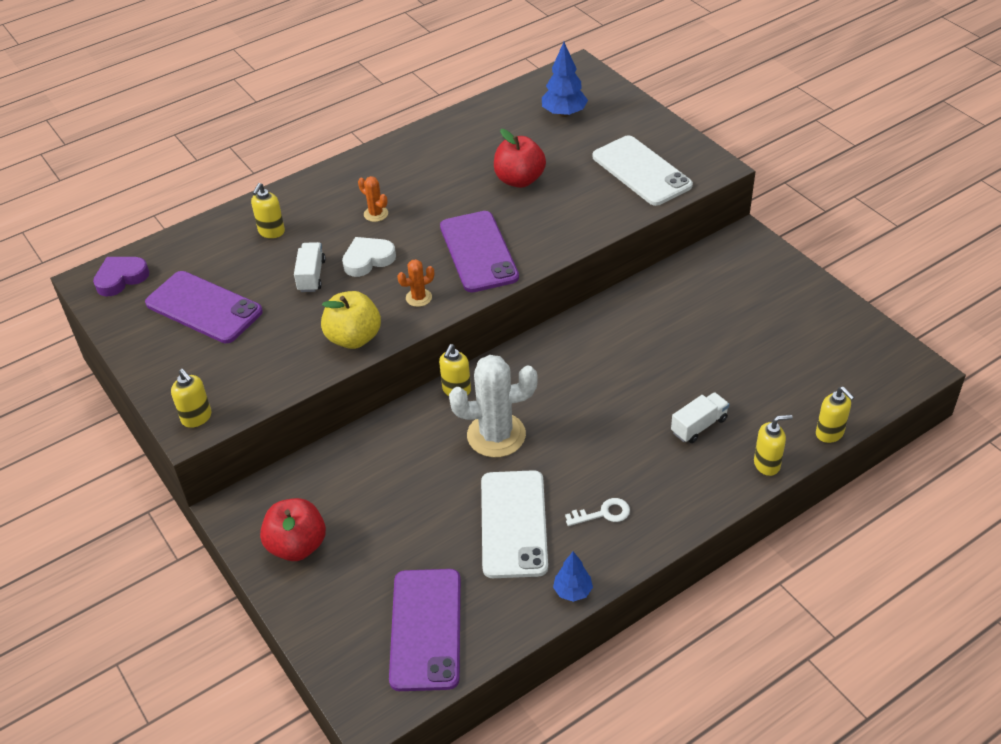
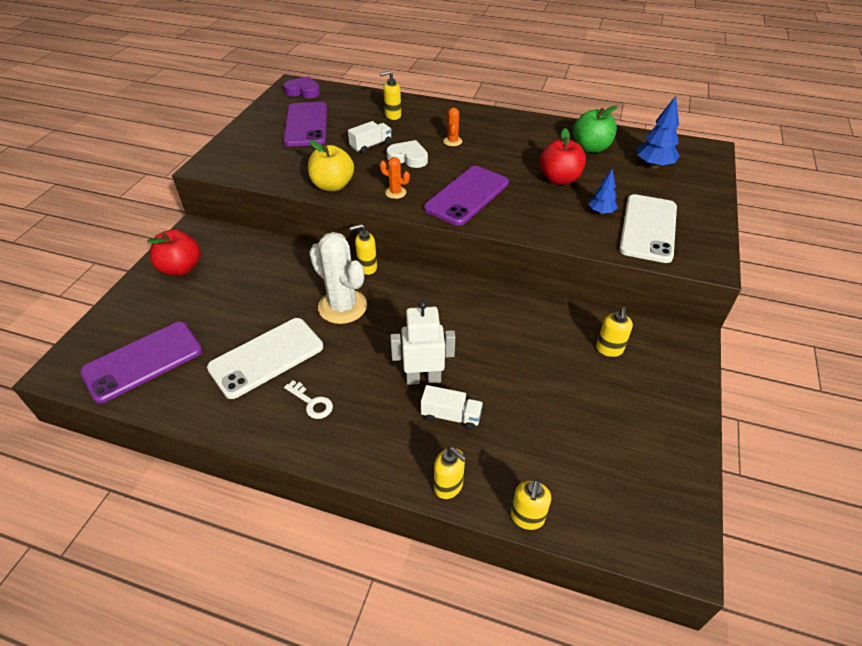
camera: 50 degrees right, 0 degrees up
yellow soap dispenser [171,369,212,428] -> yellow soap dispenser moved to [596,307,633,357]
blue tree [553,552,593,602] -> blue tree moved to [589,169,618,214]
none -> white robot [390,300,455,385]
none -> green apple [573,106,618,153]

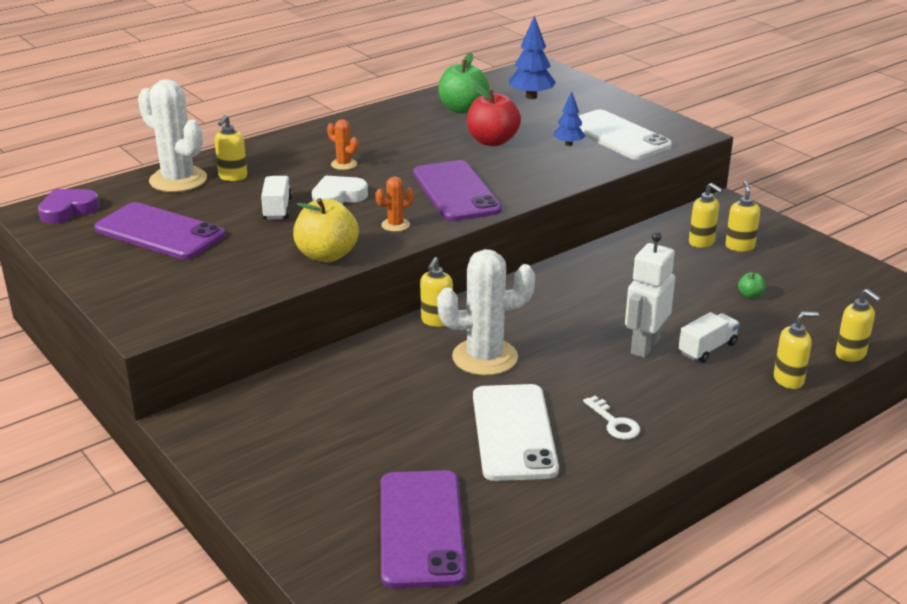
camera: 55 degrees left, 15 degrees down
red apple [147,229,201,276] -> none
white key [284,380,333,419] -> white key turned 75 degrees clockwise [583,396,640,440]
none -> white cactus [138,79,207,192]
none -> yellow soap dispenser [725,181,760,252]
none -> green apple [738,273,765,298]

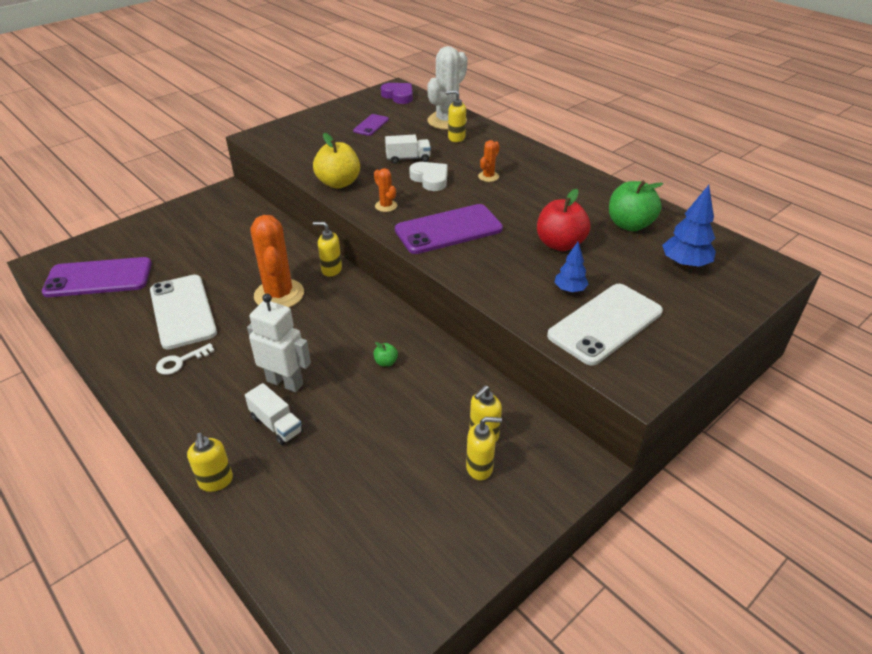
camera: 85 degrees right, 10 degrees up
purple phone [95,202,225,260] -> purple phone [353,114,389,136], size x0.51
white cactus [437,249,535,376] -> orange cactus [251,215,304,308]
white phone [473,384,559,481] -> white phone turned 75 degrees clockwise [150,275,217,350]
green apple [738,273,765,298] -> green apple moved to [373,342,398,367]
yellow soap dispenser [836,289,881,362] -> none

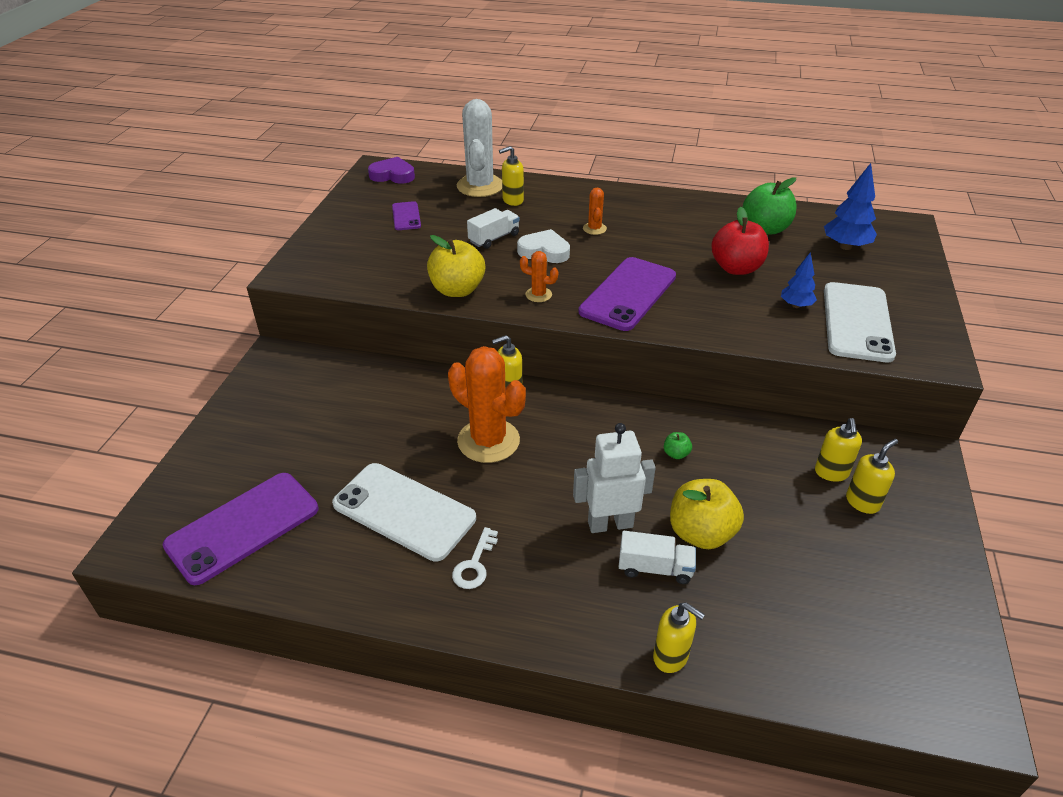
camera: 35 degrees left, 0 degrees up
none -> yellow apple [670,479,744,549]

